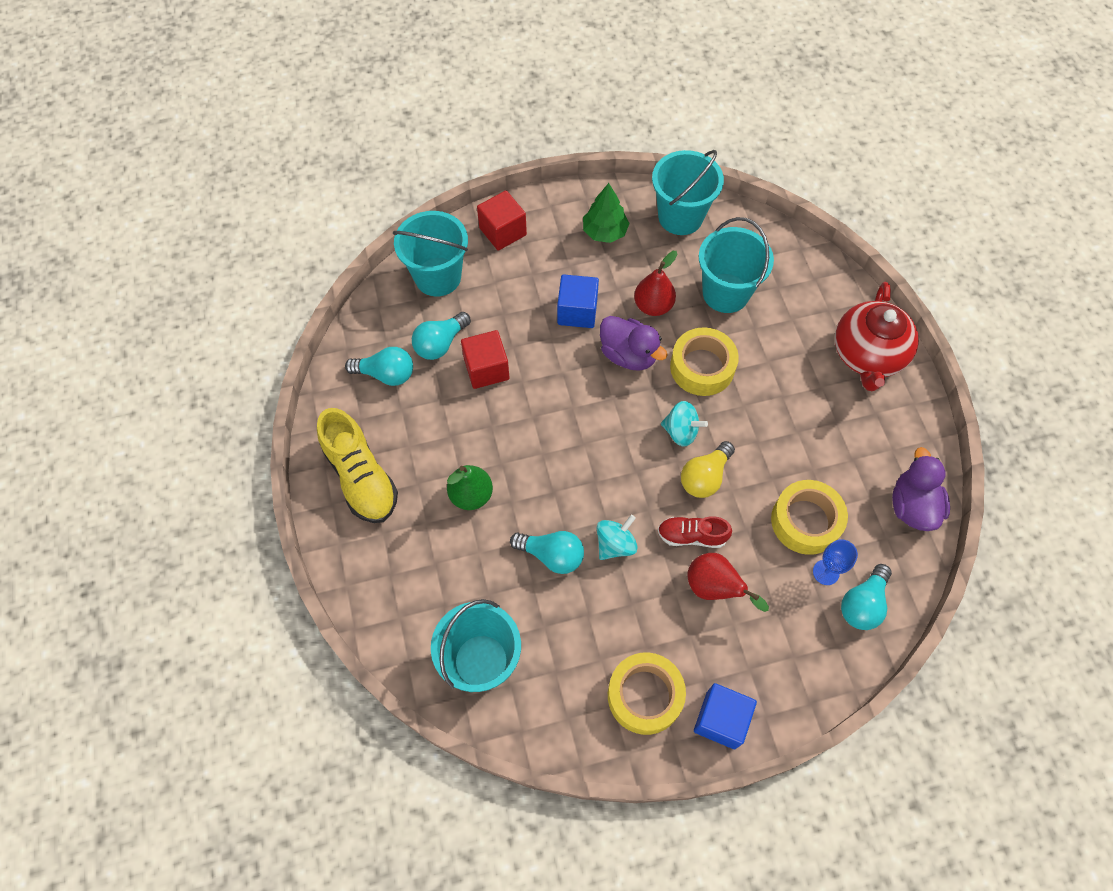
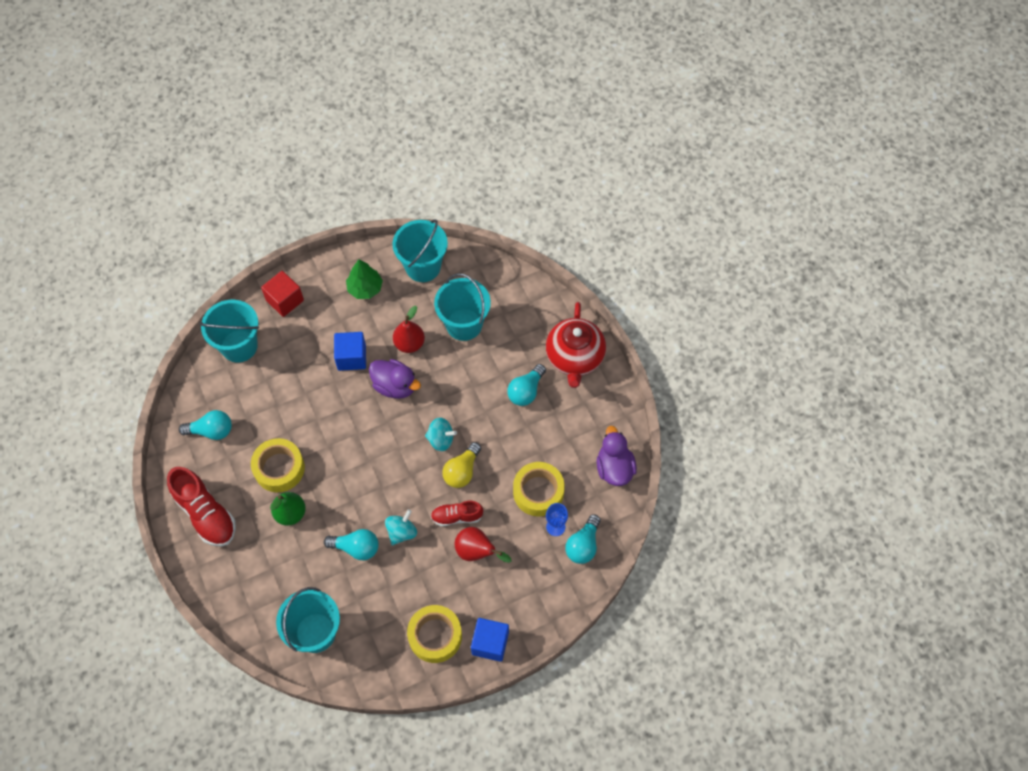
camera: 10 degrees left, 0 degrees up
yellow shoe [317,408,398,523] -> red shoe [167,467,236,547]
turquoise light bulb [412,312,471,360] -> turquoise light bulb moved to [507,364,546,406]
red cube [461,330,509,389] -> none
yellow tape [670,327,739,396] -> yellow tape moved to [251,438,305,492]

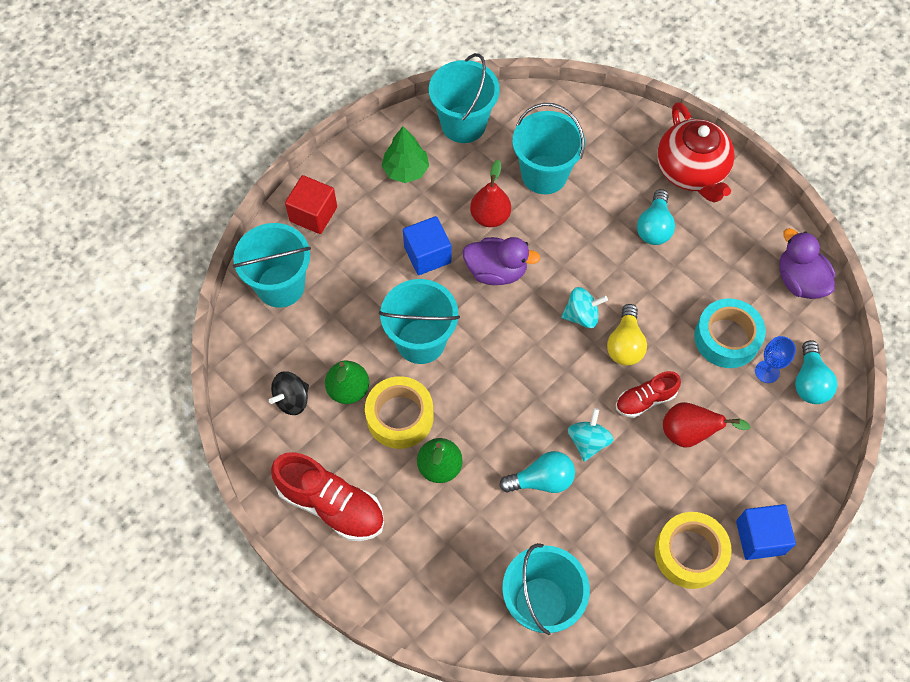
camera: 20 degrees left, 0 degrees up
turquoise light bulb [179,410,232,440] -> black spinning top [269,371,309,415]
yellow tape [513,462,565,516] -> turquoise tape [694,298,766,368]
none -> green pear [325,361,369,404]
none -> turquoise bucket [379,279,460,364]

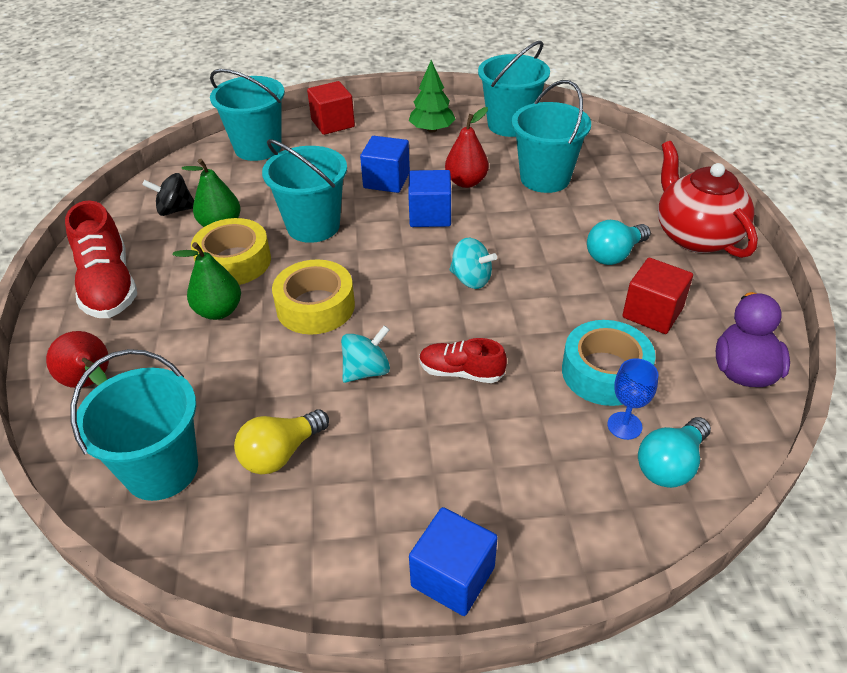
camera: 40 degrees right, 20 degrees down
purple duck [463,237,540,285] -> blue cube [408,170,451,227]
turquoise light bulb [500,451,575,493] -> none
yellow light bulb [607,304,647,366] -> yellow light bulb moved to [234,409,329,474]
yellow tape [655,512,732,589] -> yellow tape moved to [272,259,355,335]
red teapot [657,102,735,203] -> red teapot turned 135 degrees clockwise [658,141,758,258]
red pear [663,402,750,448] -> red pear moved to [46,331,109,388]
none -> red cube [622,258,693,334]

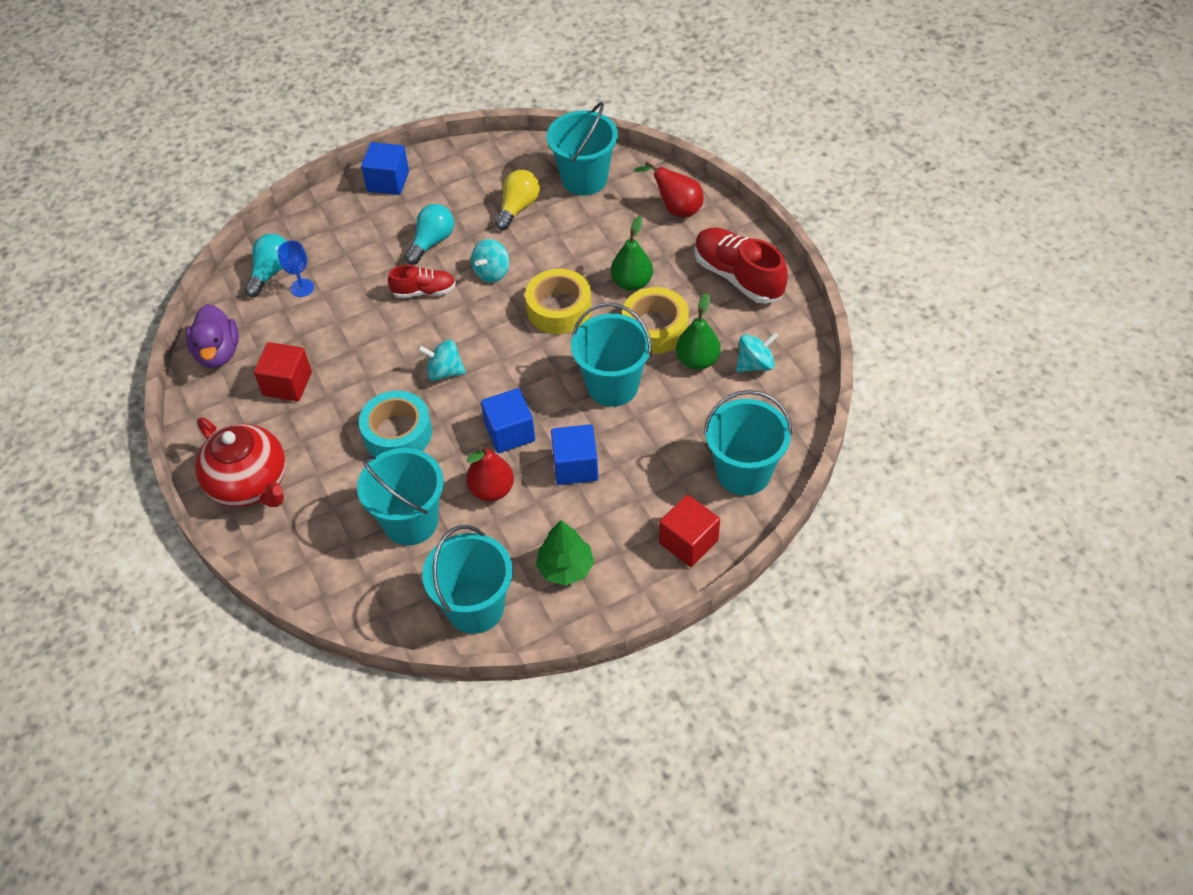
camera: 160 degrees right, 10 degrees up
black spinning top [142,173,194,216] -> turquoise spinning top [736,332,778,372]
turquoise tape [562,320,656,406] -> turquoise tape moved to [359,390,432,457]
turquoise light bulb [587,220,651,265] -> turquoise light bulb moved to [405,204,454,265]

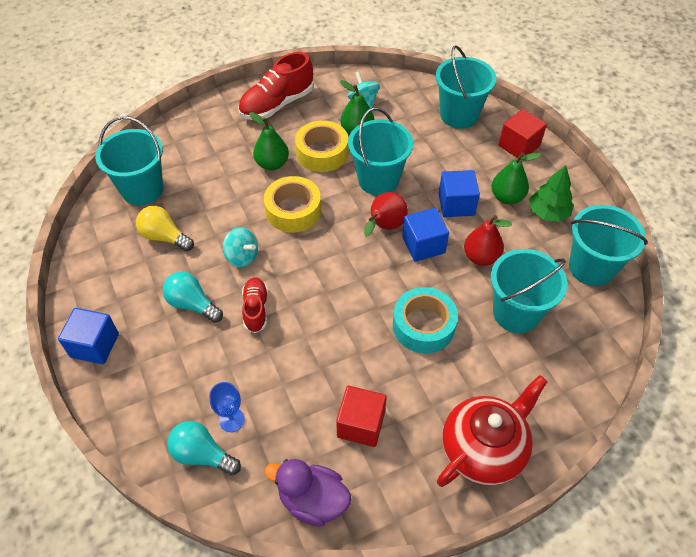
camera: 90 degrees left, 0 degrees up
purple duck [186,304,239,368] -> purple duck turned 150 degrees counterclockwise [264,459,351,527]
turquoise spinning top [417,340,466,381] -> none
red pear [634,161,703,217] -> red pear moved to [364,192,408,237]
none -> green pear [491,152,541,204]

